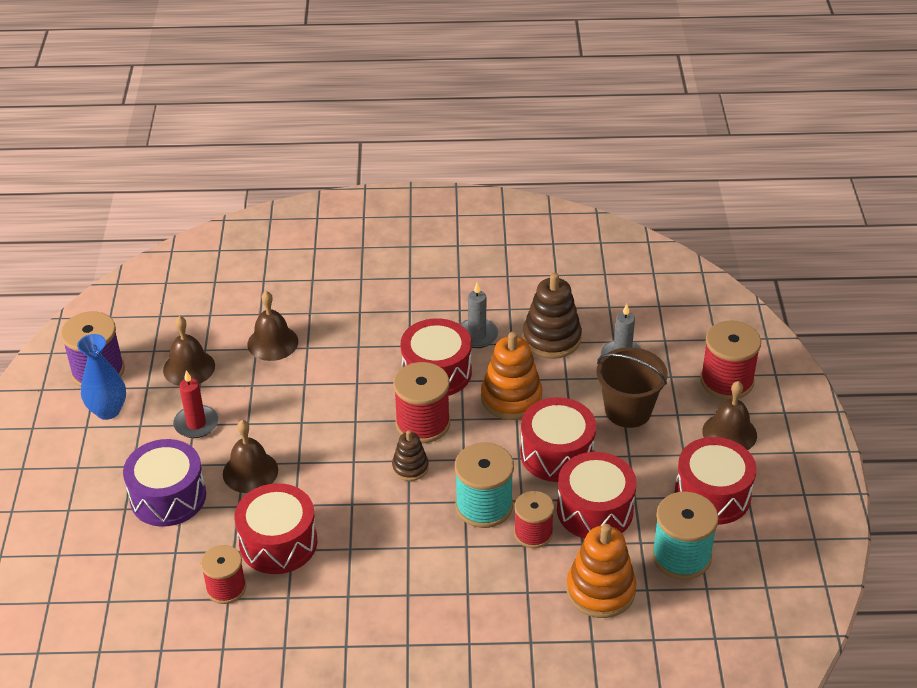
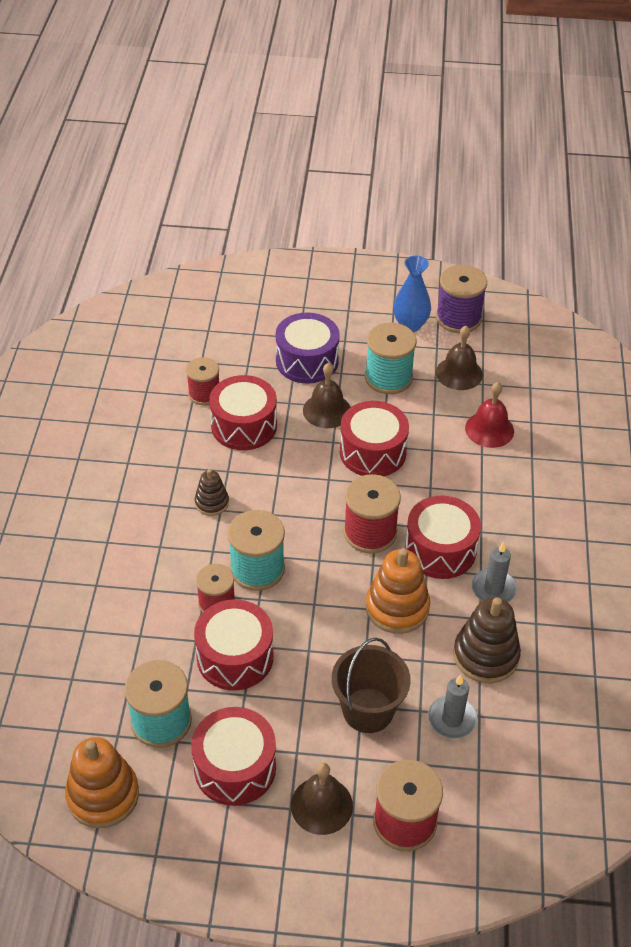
camera: 95 degrees right, 5 degrees up
red candle [173,370,218,438] -> turquoise spool [365,323,416,394]
brown bell [247,291,298,361] -> red bell [465,382,514,448]
brown stacking toy [392,430,429,481] -> brown stacking toy moved to [195,469,229,516]
red drum [520,397,596,482] -> red drum moved to [340,401,409,476]
orange stacking toy [567,524,636,618] -> orange stacking toy moved to [65,737,139,829]

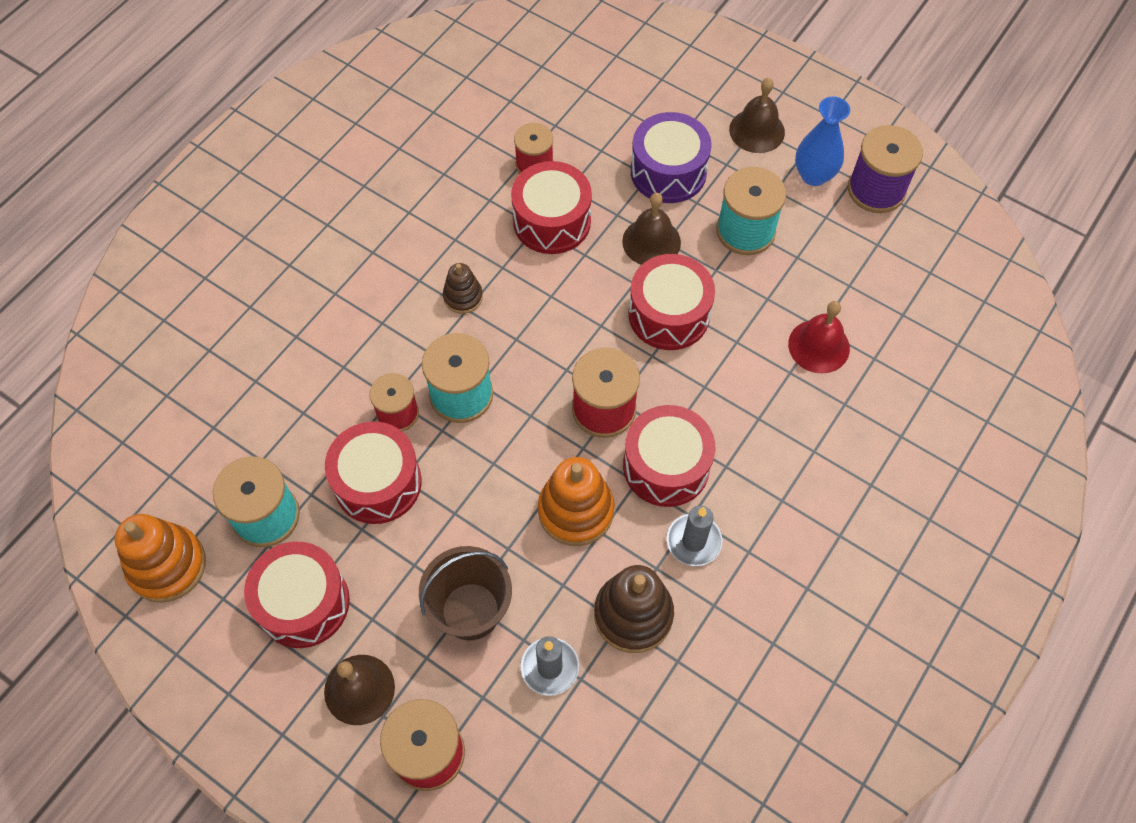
camera: 30 degrees right, 15 degrees up
brown bell [436,326,483,390] -> brown bell moved to [729,78,785,153]

